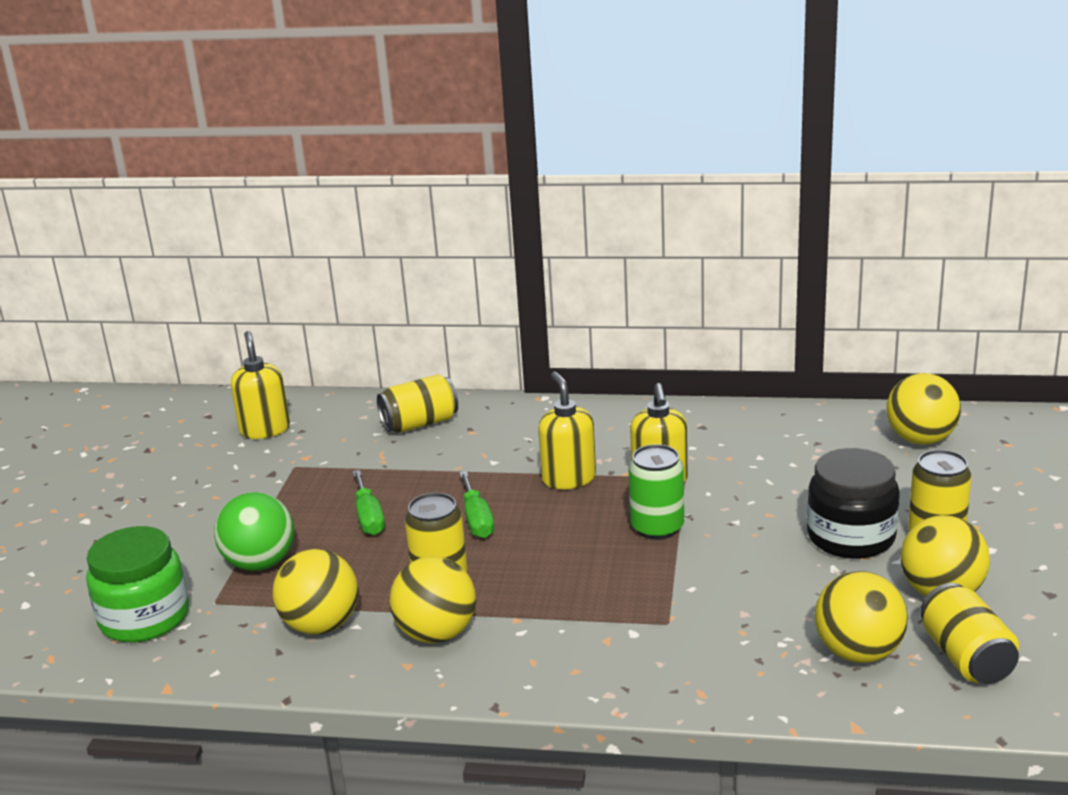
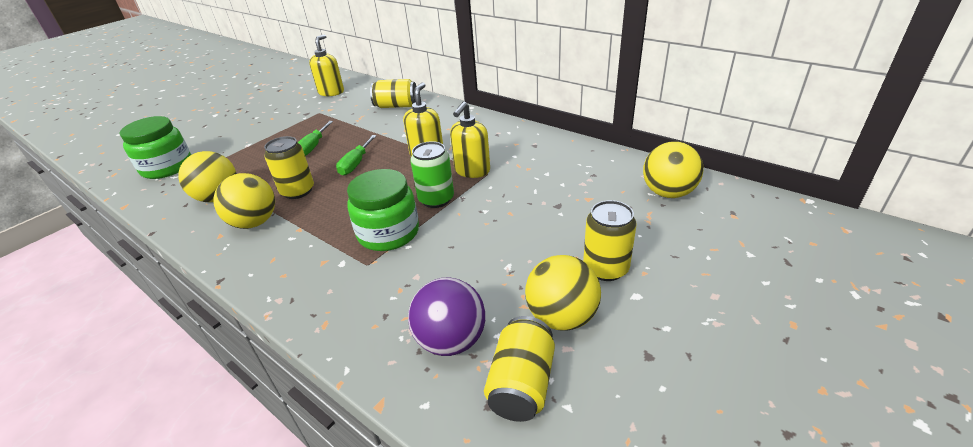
camera: 30 degrees right, 10 degrees up
green ball [214,492,294,571] -> none
black jar [807,448,900,559] -> none
yellow ball [815,571,908,663] -> purple ball [408,277,485,356]
none -> green jar [347,169,419,251]

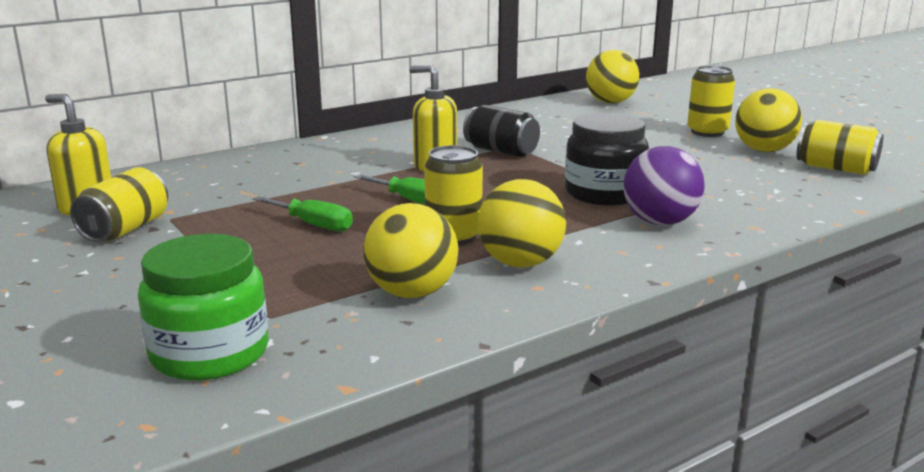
camera: 75 degrees left, 15 degrees down
green jar [347,169,419,251] -> black jar [565,113,649,206]
yellow can [370,79,416,108] -> yellow can moved to [70,167,168,242]
purple ball [408,277,485,356] -> purple ball moved to [623,146,705,225]
green can [410,141,454,208] -> none
yellow soap dispenser [450,102,490,178] -> black can [463,105,540,157]

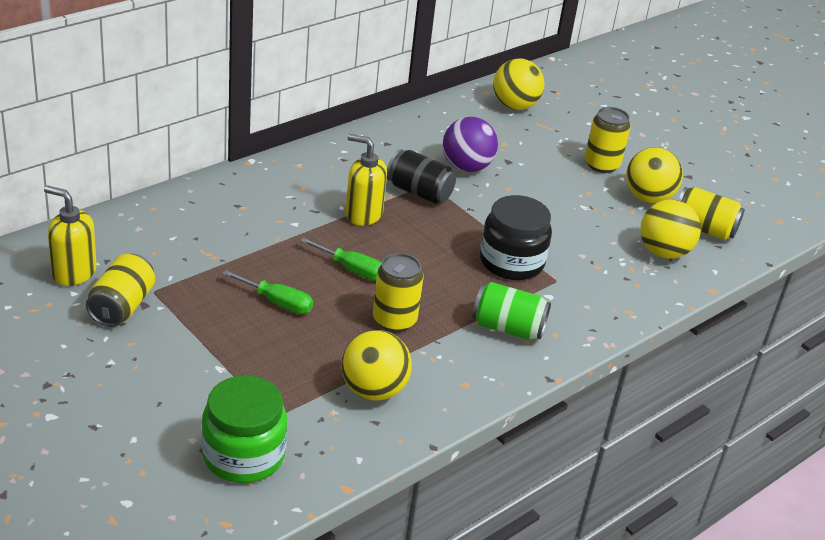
camera: 10 degrees left, 15 degrees up
yellow ball [478,179,566,268] -> yellow ball moved to [640,199,701,259]
purple ball [623,146,705,225] -> purple ball moved to [443,117,498,172]
none -> green can [472,282,551,340]

